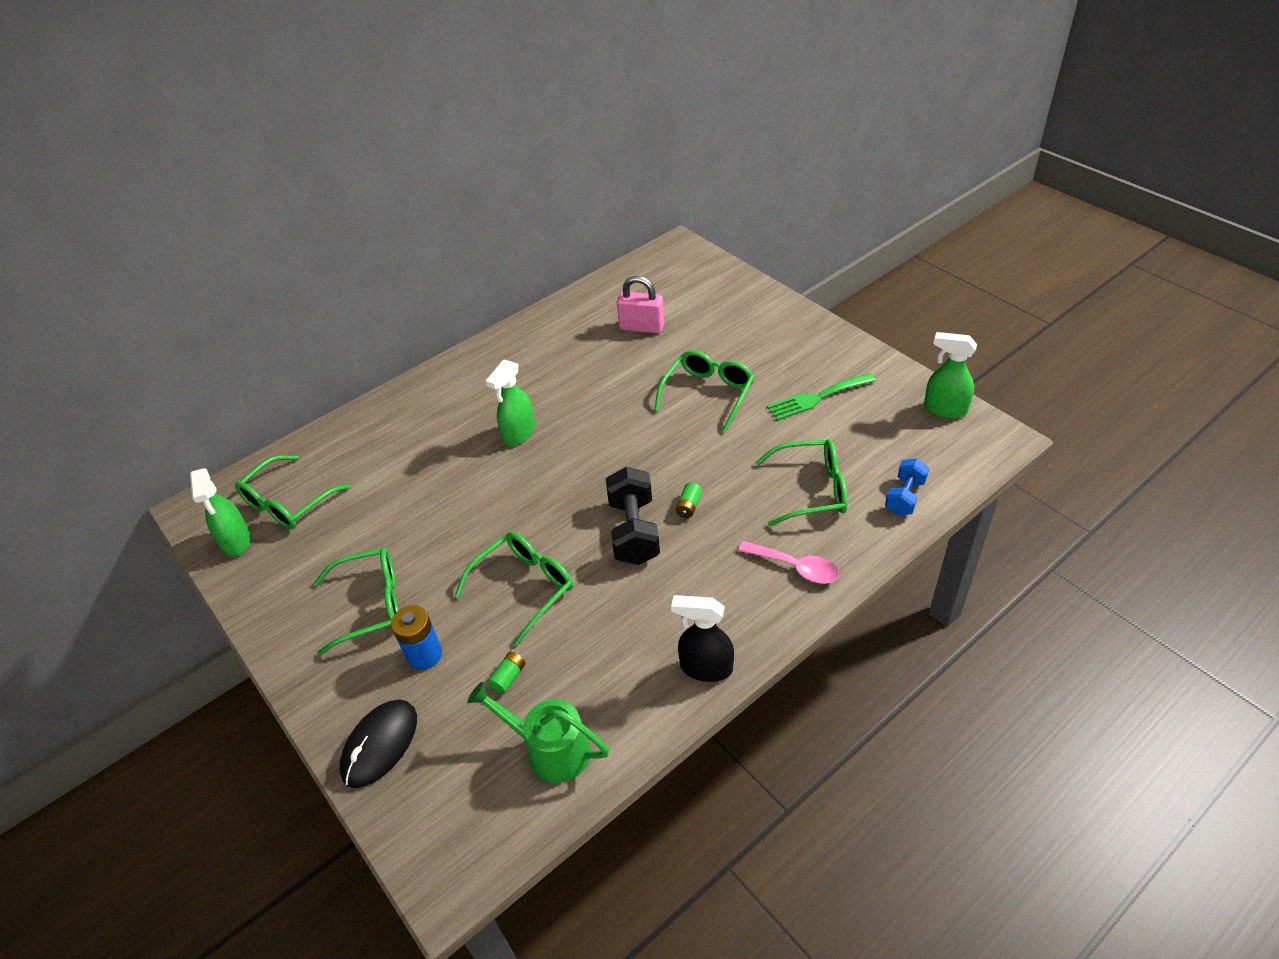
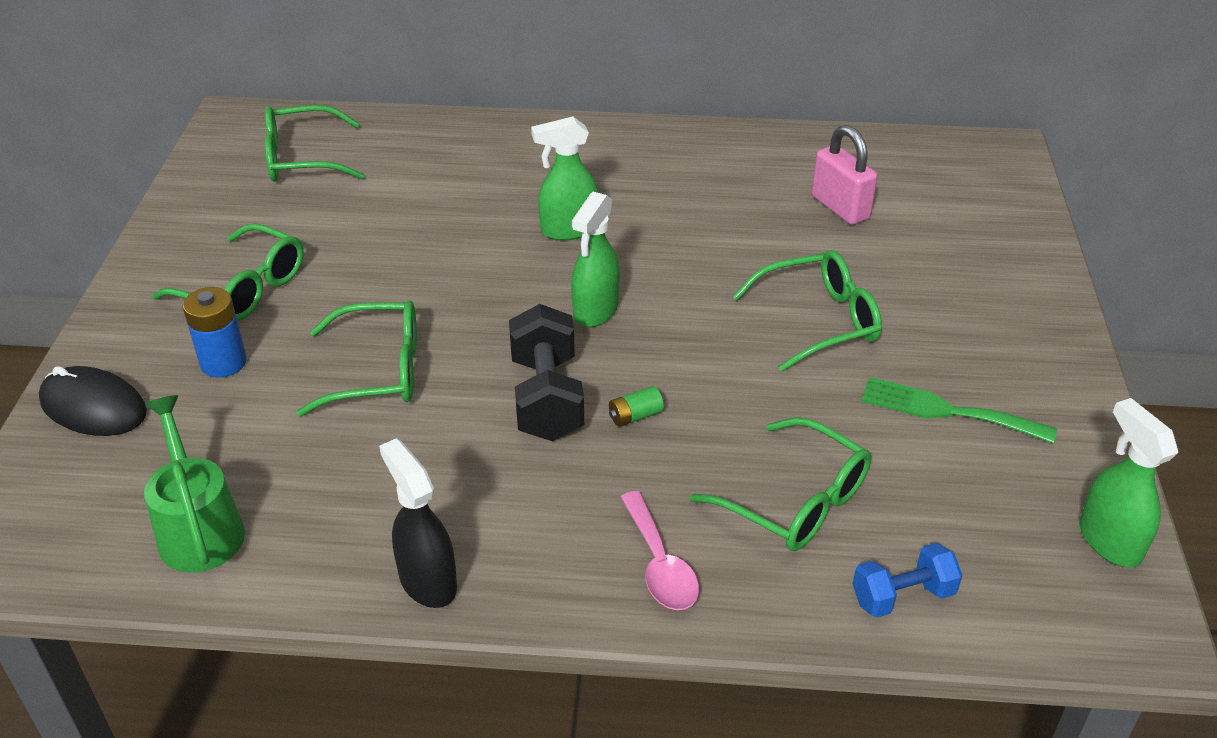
camera: 40 degrees right, 5 degrees down
green spray bottle [190,468,251,557] -> green spray bottle moved to [571,192,620,327]
black mouse [340,700,417,788] -> black mouse turned 45 degrees clockwise [39,366,147,436]
green battery [488,652,526,694] -> none
black dumbbell [606,467,660,565] -> black dumbbell turned 45 degrees counterclockwise [509,304,584,441]

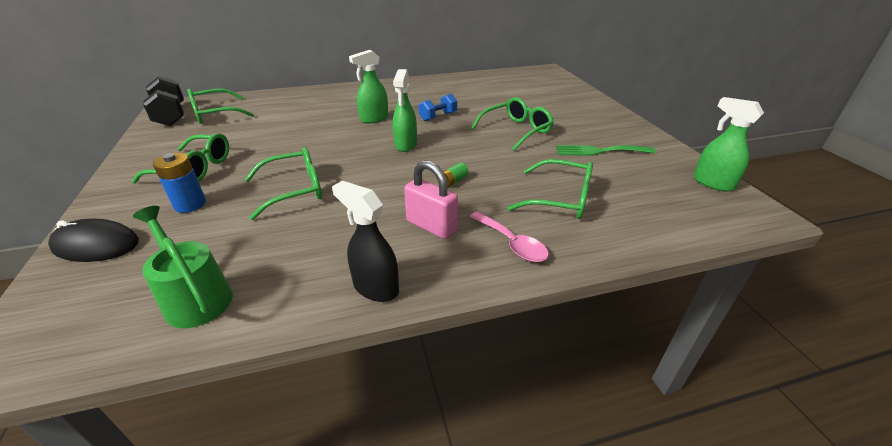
camera: 20 degrees left, 5 degrees down
black dumbbell [509,304,584,441] -> black dumbbell moved to [143,76,184,126]
pink padlock [811,125,878,225] -> pink padlock moved to [404,160,458,239]
blue dumbbell [853,543,962,618] -> blue dumbbell moved to [419,94,457,121]

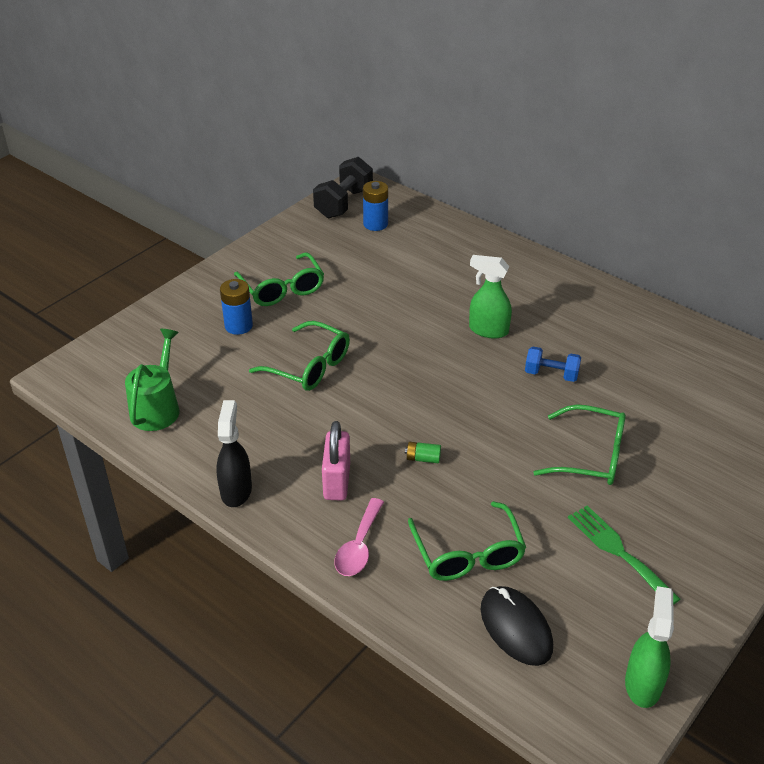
camera: 55 degrees right, 5 degrees up
black mouse [48,219,139,262] -> black mouse moved to [481,586,553,666]
green glasses [187,88,254,124] -> blue battery [363,181,388,231]
green spray bottle [393,69,417,152] -> none

